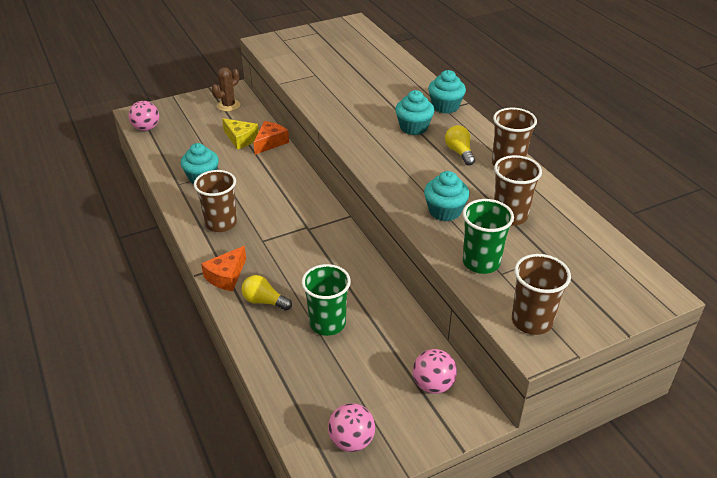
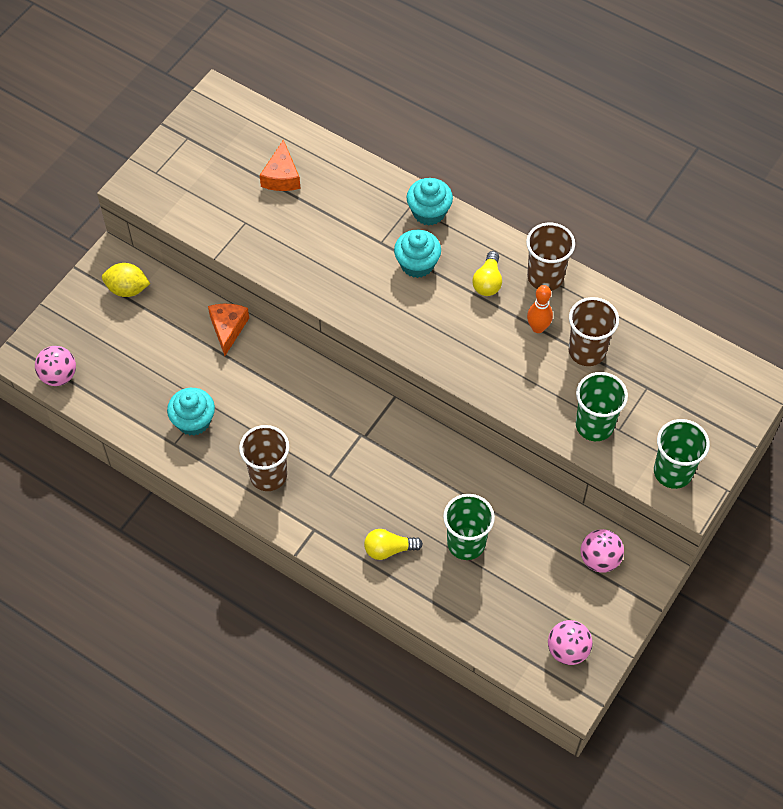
camera: 30 degrees left, 20 degrees up
orange cheese [201,246,246,291] -> orange cheese moved to [260,139,301,191]
brown cactus [212,67,240,112] -> yellow lemon [102,263,150,297]
yellow cheese [222,118,259,150] -> none
turquoise cupcake [424,171,469,222] -> none
yellow light bulb [445,125,475,166] -> yellow light bulb turned 120 degrees counterclockwise [472,251,502,296]
brown cup [512,254,571,335] -> green cup [654,419,710,489]
none -> orange bowling pin [527,285,553,333]

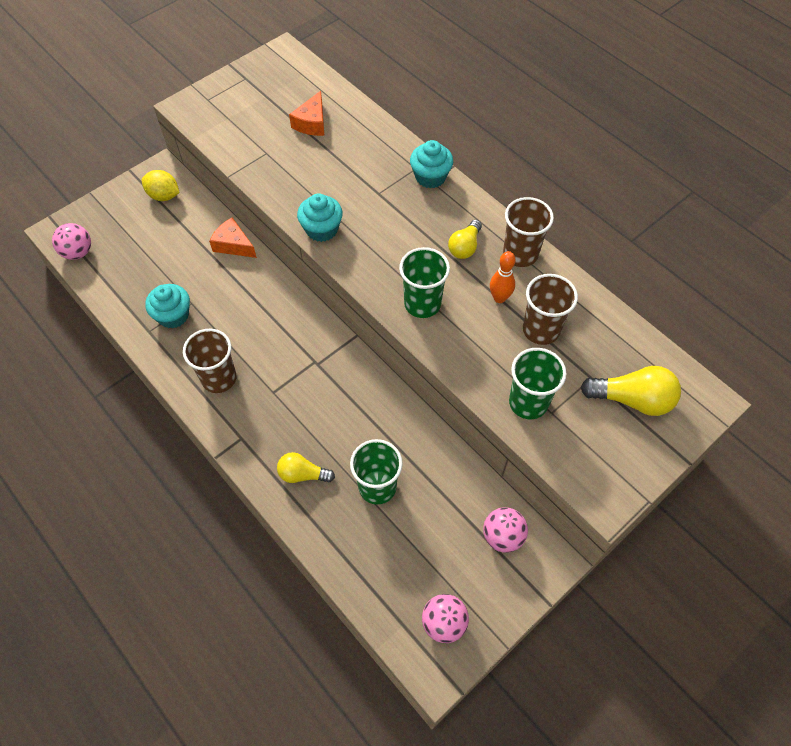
camera: 15 degrees right, 0 degrees up
orange cheese [208,304,249,356] -> orange cheese turned 75 degrees counterclockwise [209,217,257,258]
turquoise cupcake [394,230,441,278] -> turquoise cupcake moved to [297,194,343,242]
green cup [654,419,710,489] -> green cup moved to [399,247,450,318]
none -> yellow light bulb [580,366,681,416]

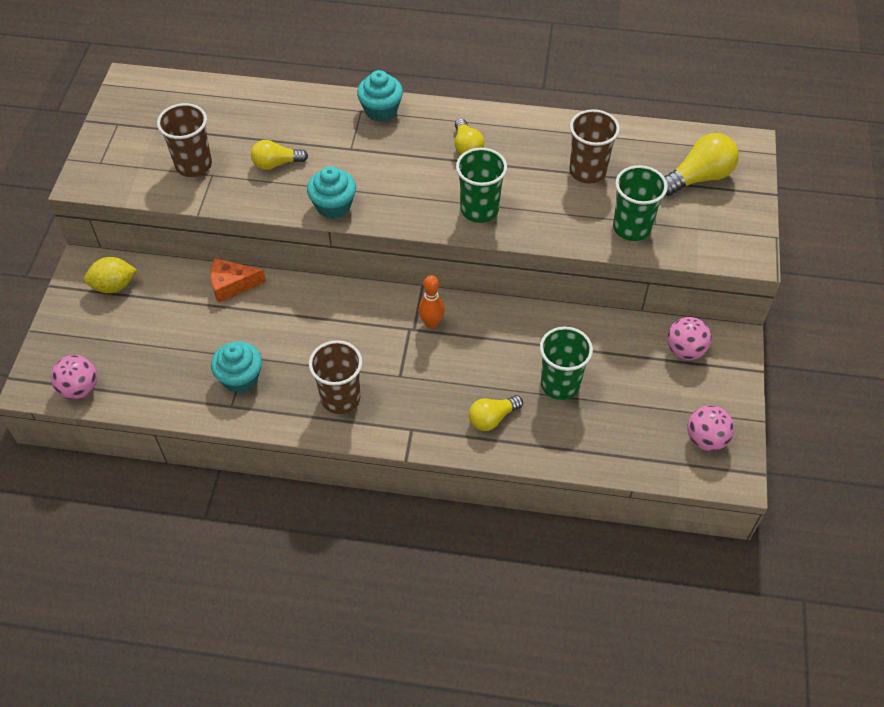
camera: 40 degrees left, 5 degrees down
orange cheese [289,91,324,136] -> none
orange bowling pin [490,251,515,303] -> orange bowling pin moved to [419,275,445,328]
brown cup [503,197,554,267] -> brown cup moved to [157,103,212,177]
none -> yellow light bulb [251,140,308,170]

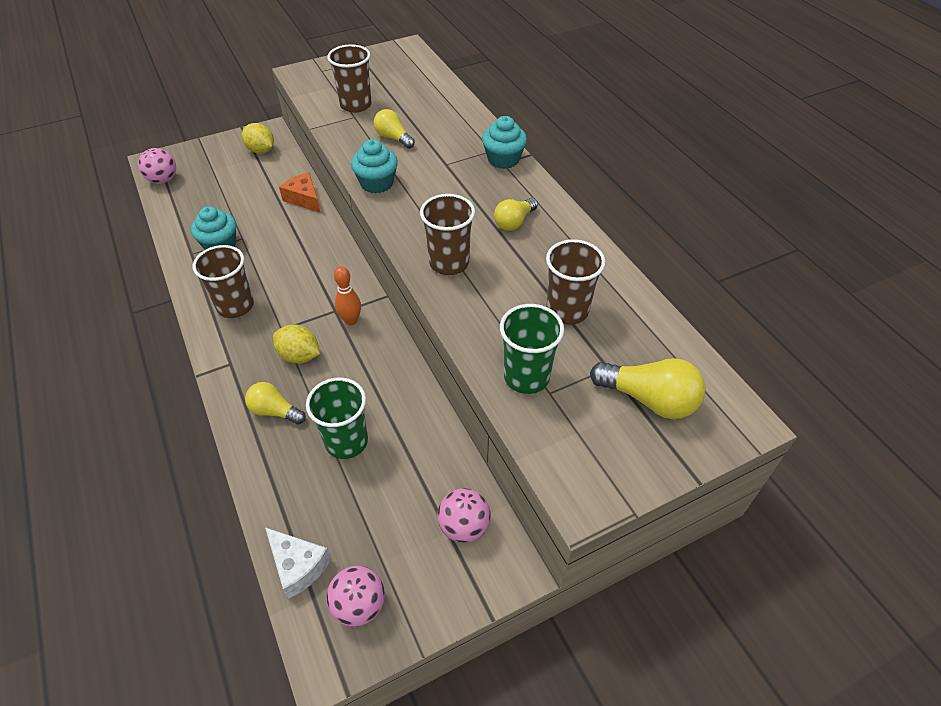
camera: 55 degrees right, 5 degrees down
green cup [456,148,507,223] -> brown cup [420,194,475,275]
none -> white cheese [265,527,331,598]
none -> yellow lemon [273,324,320,364]

